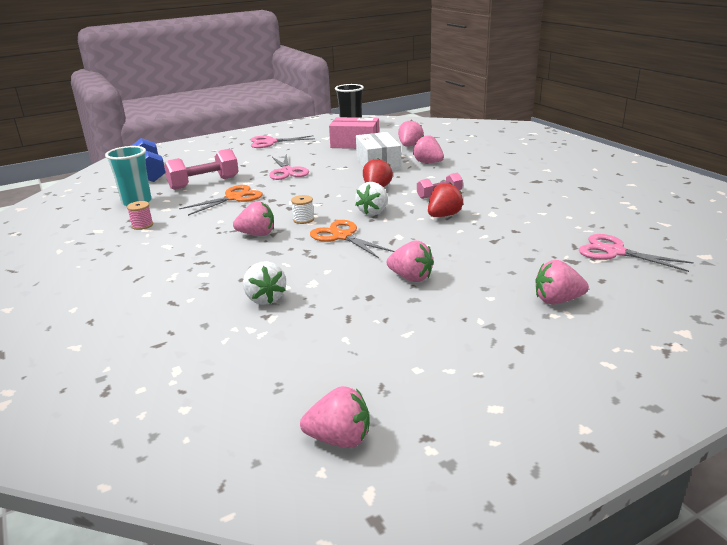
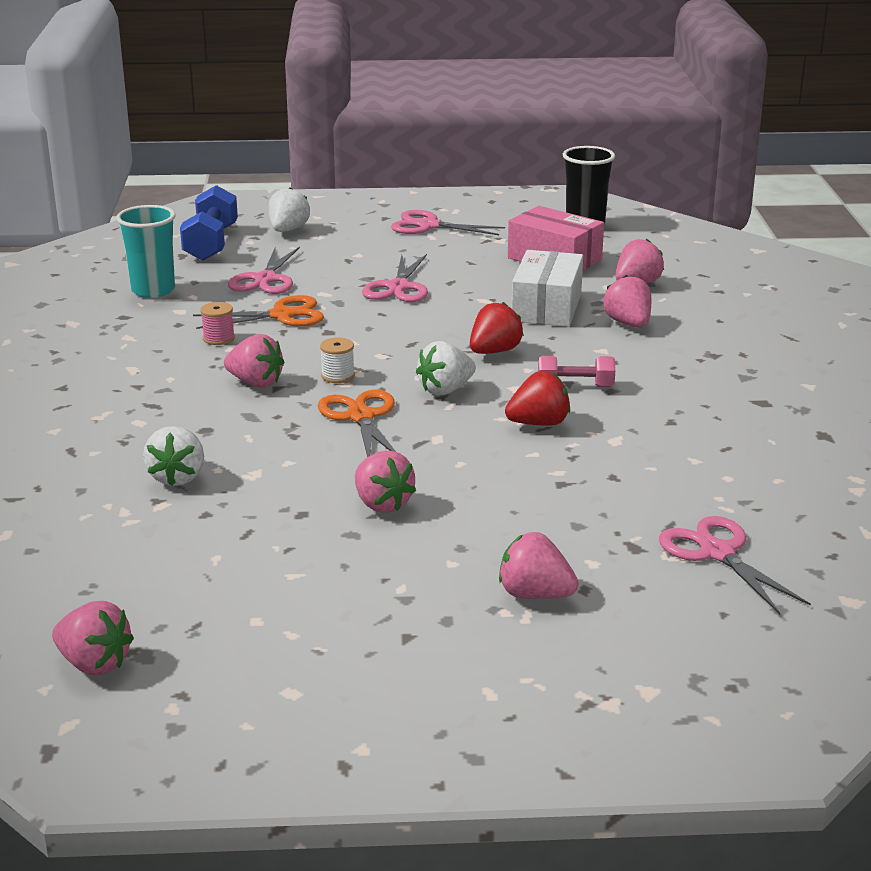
camera: 25 degrees right, 0 degrees up
pink spool [127,201,153,230] -> pink spool moved to [200,302,235,345]
pink dumbbell [164,149,239,190] -> pink scissors [228,247,300,294]
none -> white strawberry [269,187,310,232]

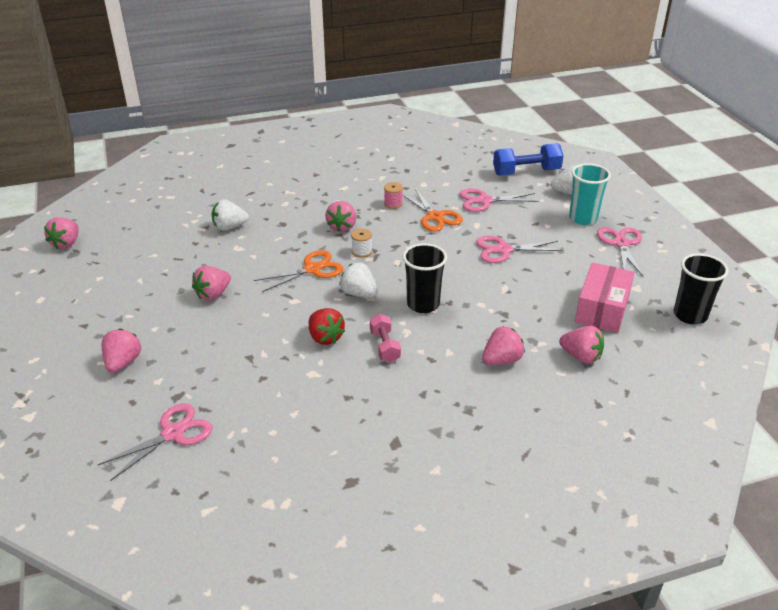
camera: 75 degrees right, 10 degrees up
turquoise cup [116,205,175,298] -> turquoise cup moved to [569,163,611,225]
red strawberry [470,302,524,354] -> black cup [403,243,447,313]
white box [512,250,583,327] -> none

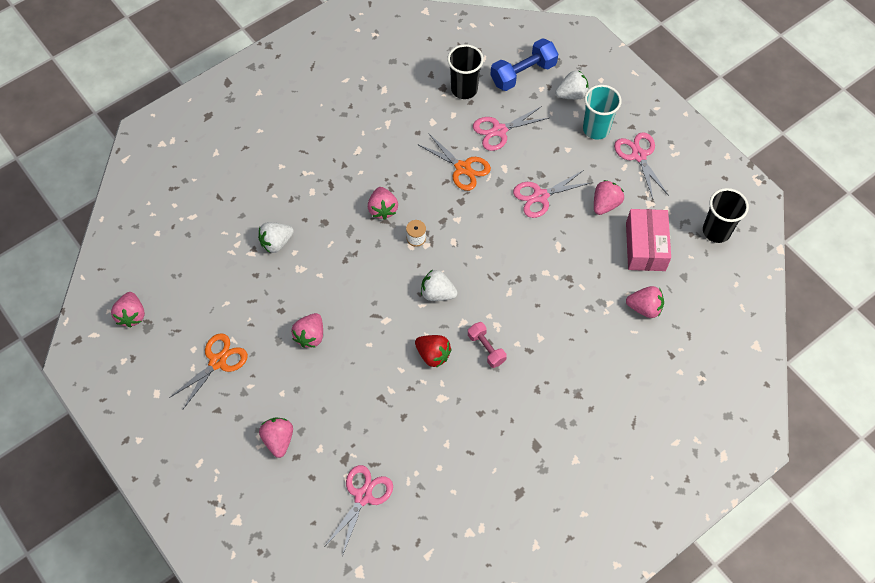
camera: 20 degrees left, 25 degrees up
orange scissors [254,250,343,292] -> orange scissors moved to [169,333,248,409]
pink spool [384,182,403,209] -> none
black cup [403,243,447,313] -> black cup moved to [447,44,484,99]
pink strawberry [482,326,525,365] -> pink strawberry moved to [594,180,624,215]

